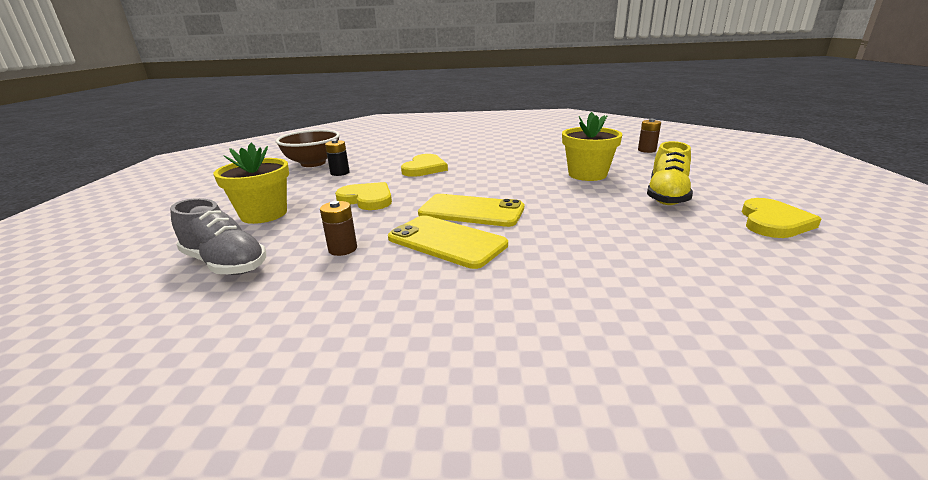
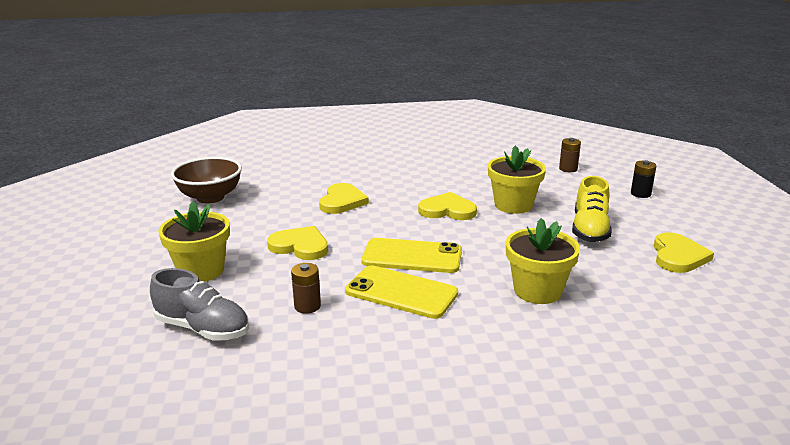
camera: 10 degrees left, 0 degrees up
black battery [325,139,350,176] -> black battery moved to [631,160,656,198]
none -> yellow heart [418,192,477,220]
none -> yellow flower pot [506,218,580,304]

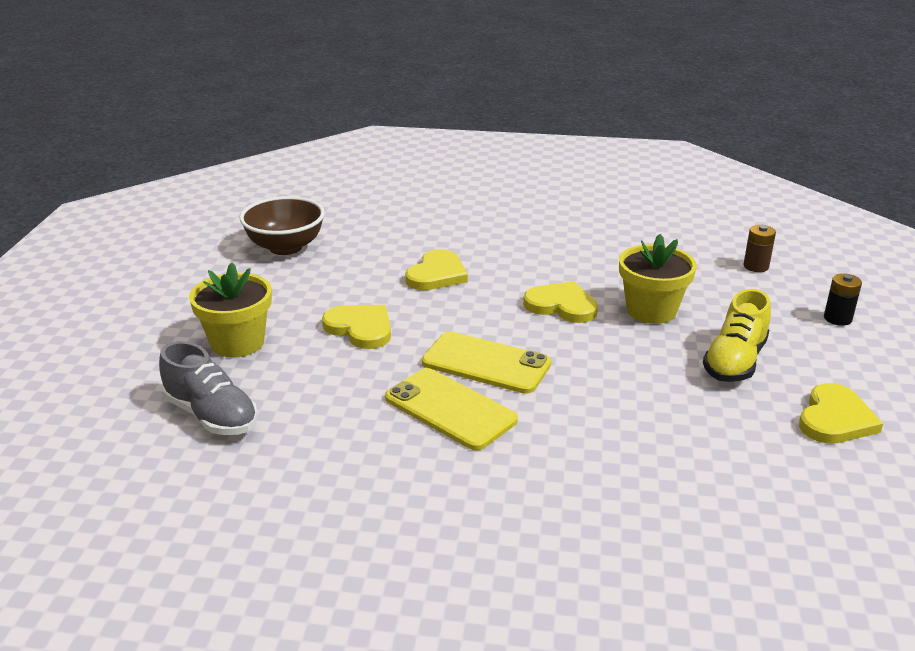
camera: 15 degrees right, 5 degrees up
brown battery [291,263,321,314] -> none
yellow flower pot [506,218,580,304] -> none

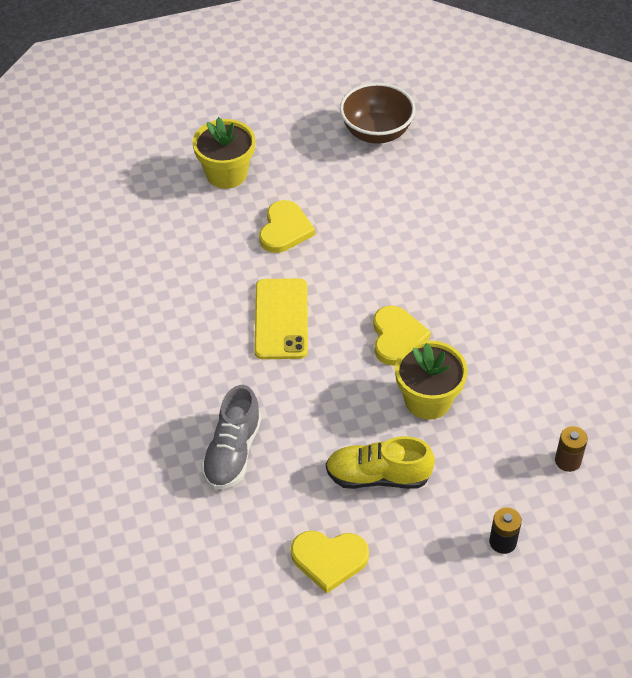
camera: 65 degrees right, 20 degrees up
grey shoe [159,341,258,435] -> grey shoe moved to [201,385,261,489]
yellow phone [385,368,518,450] -> none
yellow heart [405,249,468,290] -> none

